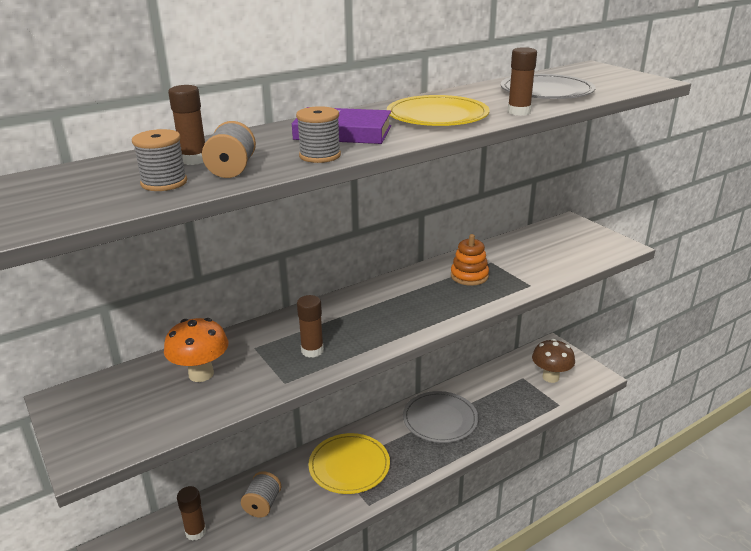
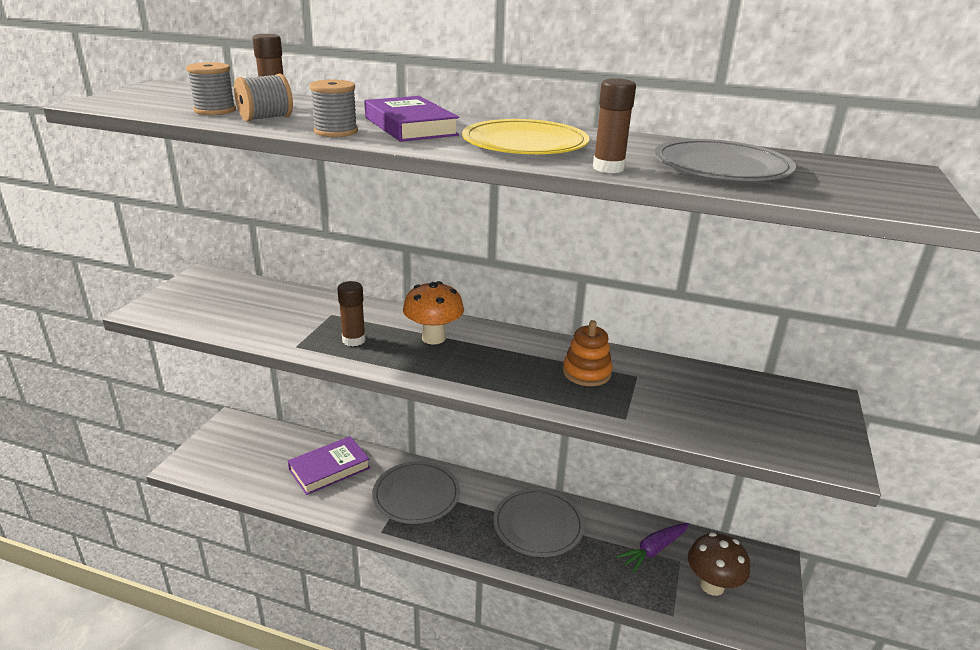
camera: 50 degrees right, 0 degrees up
orange mushroom [164,318,228,382] -> orange mushroom moved to [403,281,464,344]
brown glue stick [177,486,206,541] -> none
grey spool [241,471,281,518] -> purple book [288,436,370,495]
yellow plate [308,433,390,494] -> grey plate [372,461,460,524]
none -> purple carrot [616,523,689,573]

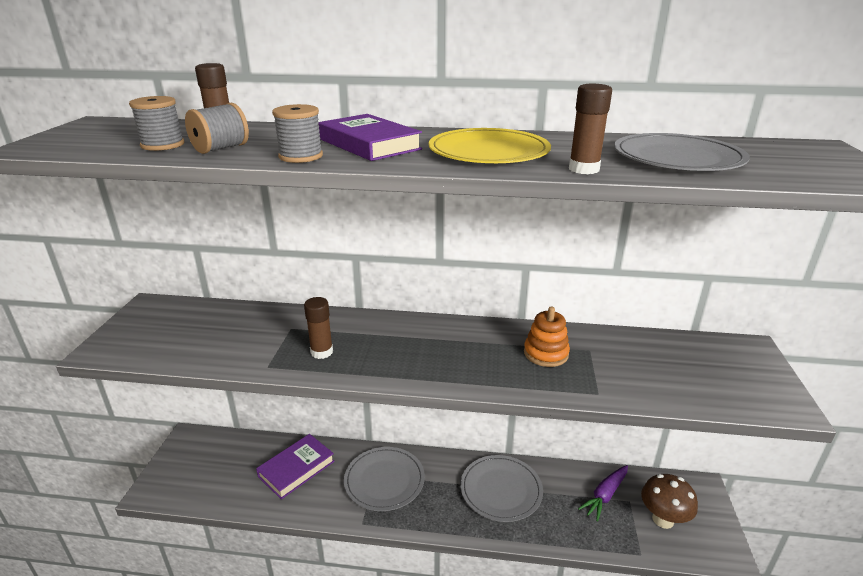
camera: 10 degrees left, 0 degrees up
orange mushroom [403,281,464,344] -> none

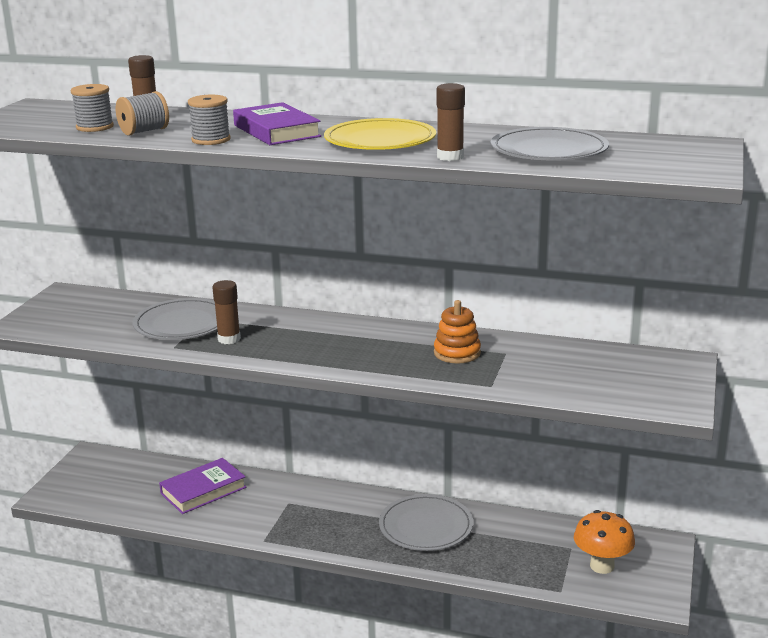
camera: 10 degrees right, 5 degrees down
grey plate [344,447,425,511] -> grey plate moved to [133,298,217,340]
purple carrot [578,465,628,521] -> none
brown mushroom [641,474,698,529] -> orange mushroom [574,510,635,574]

